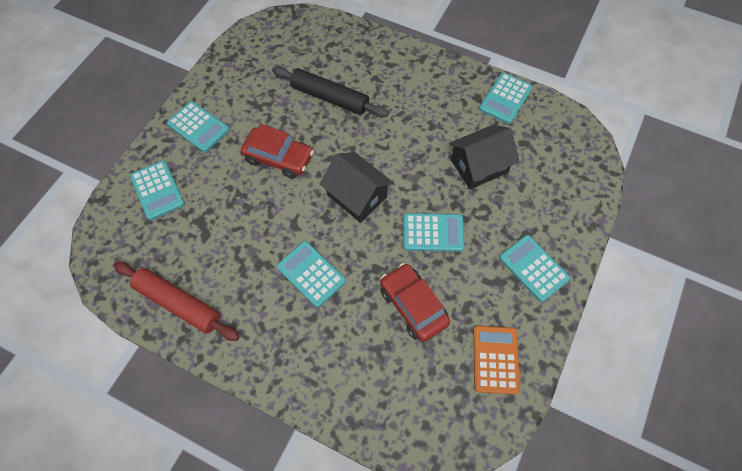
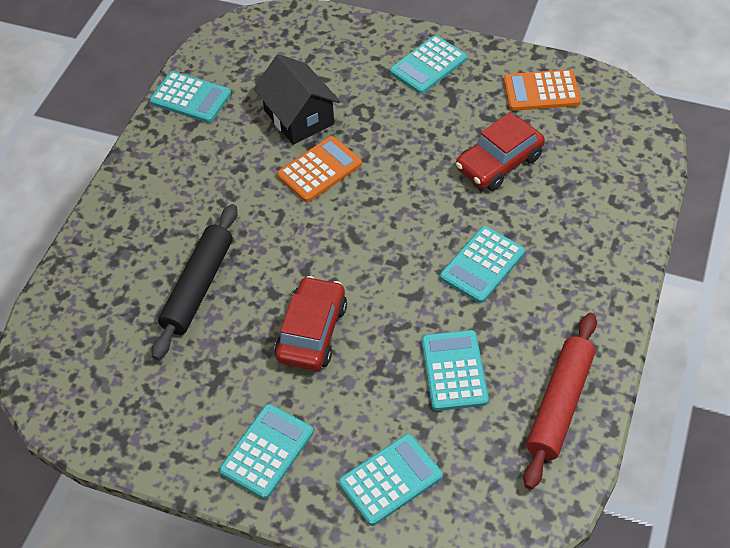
camera: 95 degrees left, 10 degrees down
black house [320,152,394,223] -> none
turquoise calculator [403,213,464,252] -> turquoise calculator moved to [422,330,489,411]
none -> orange calculator [277,136,362,202]

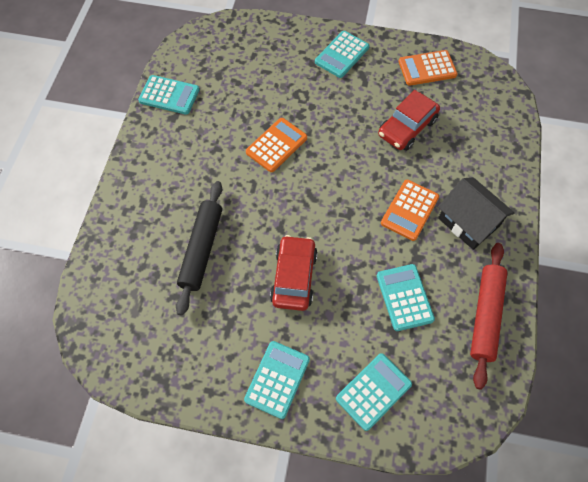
camera: 10 degrees left, 10 degrees up
black house [254,54,340,145] -> black house moved to [438,177,514,250]
turquoise calculator [440,226,525,303] -> orange calculator [381,180,439,241]

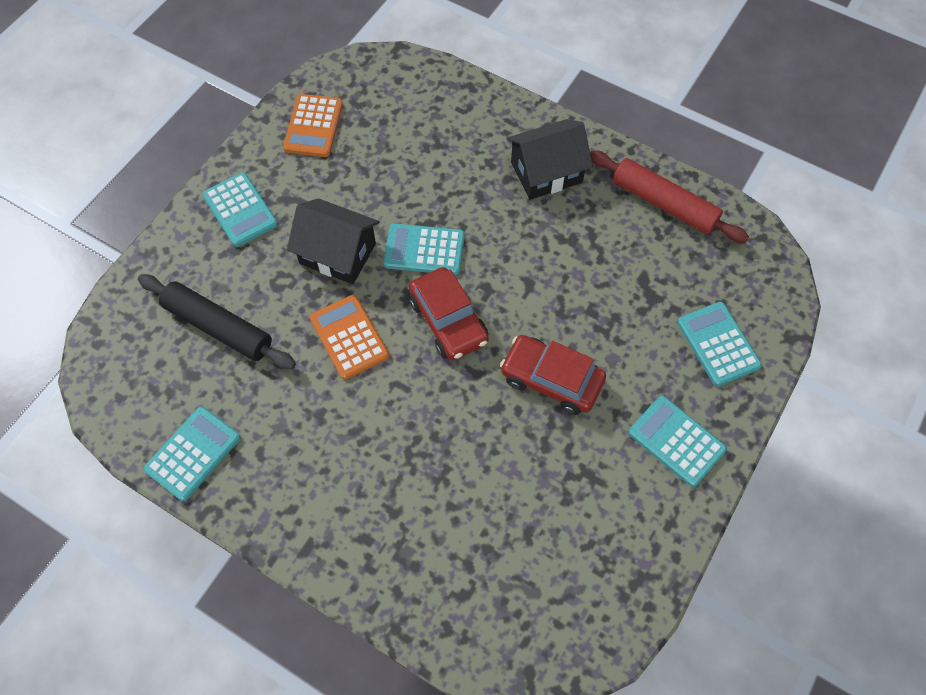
camera: 70 degrees left, 0 degrees up
black rolling pin [176,181,222,316] -> black rolling pin moved to [138,274,296,369]
turquoise calculator [377,264,435,331] -> turquoise calculator moved to [383,223,464,275]
red car [378,90,440,151] -> red car moved to [409,267,489,360]
orange calculator [381,180,439,241] -> none
none -> black house [287,198,379,284]

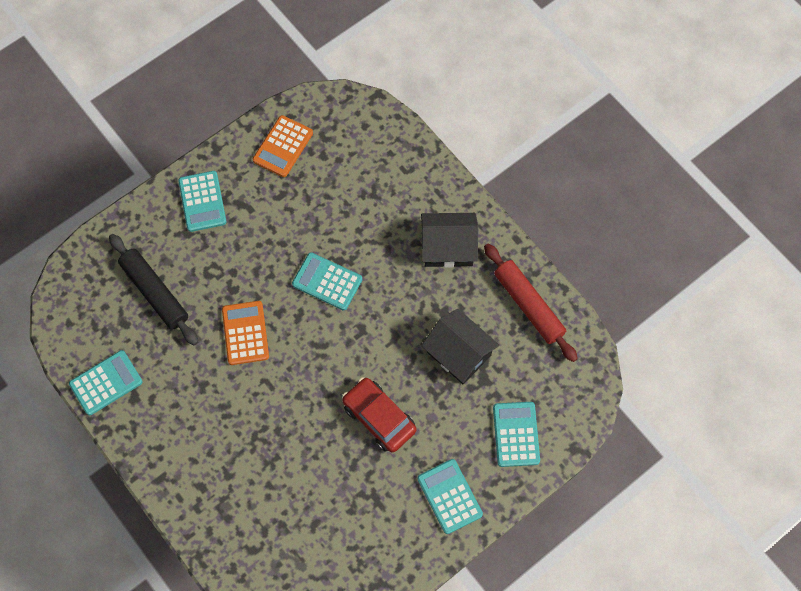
camera: 20 degrees right, 5 degrees up
black house [287,198,379,284] -> black house moved to [421,309,499,384]
red car [409,267,489,360] -> none

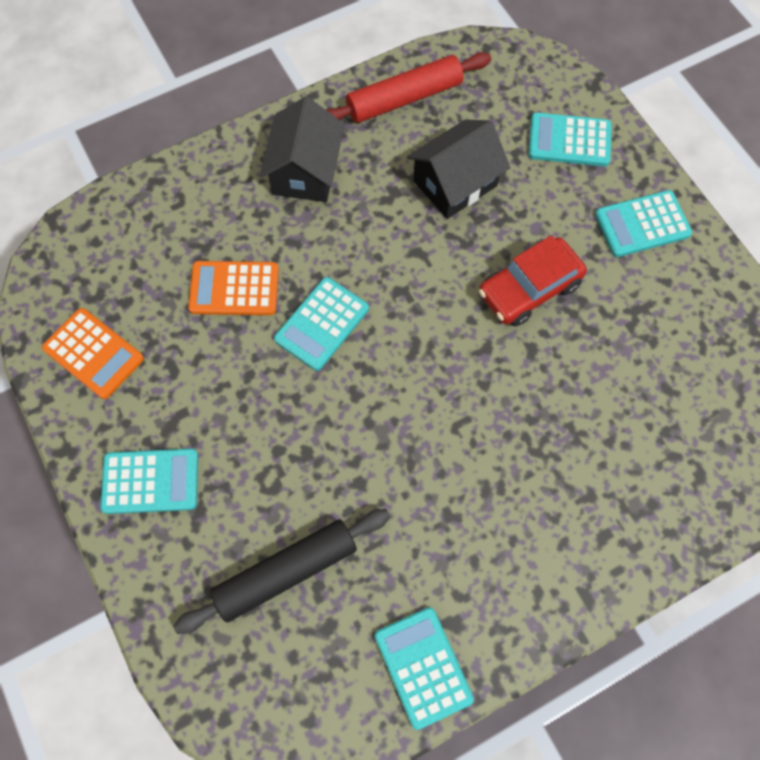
camera: 80 degrees left, 0 degrees up
orange calculator [222,301,269,365] -> orange calculator moved to [188,261,279,315]

